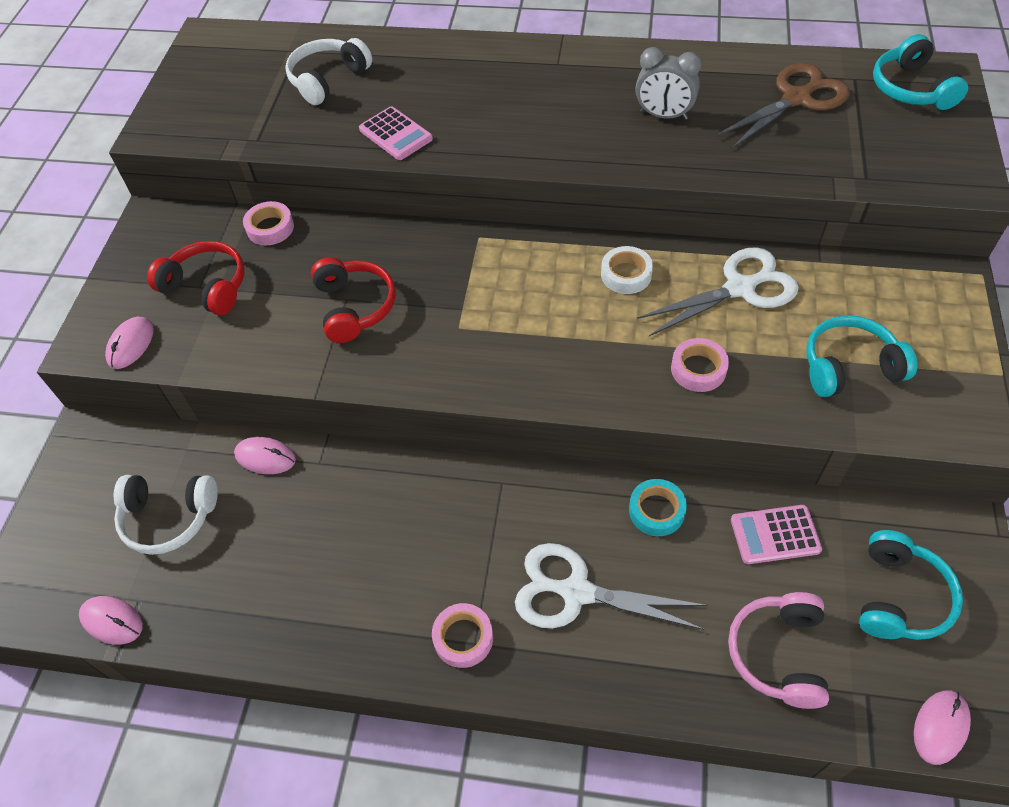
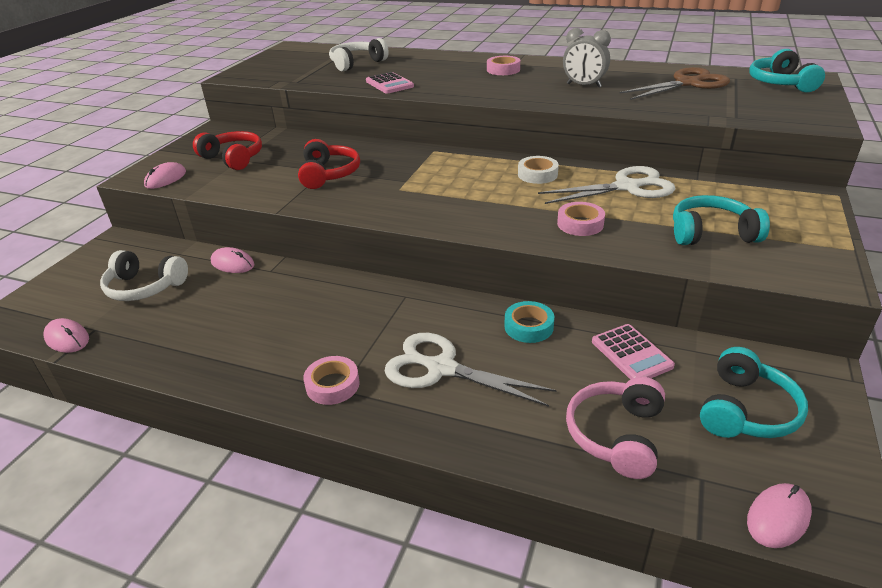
camera: 10 degrees right, 20 degrees down
pink tape [243,201,294,245] -> pink tape moved to [487,56,520,75]
pink calculator [731,505,822,564] -> pink calculator turned 120 degrees counterclockwise [592,324,675,380]

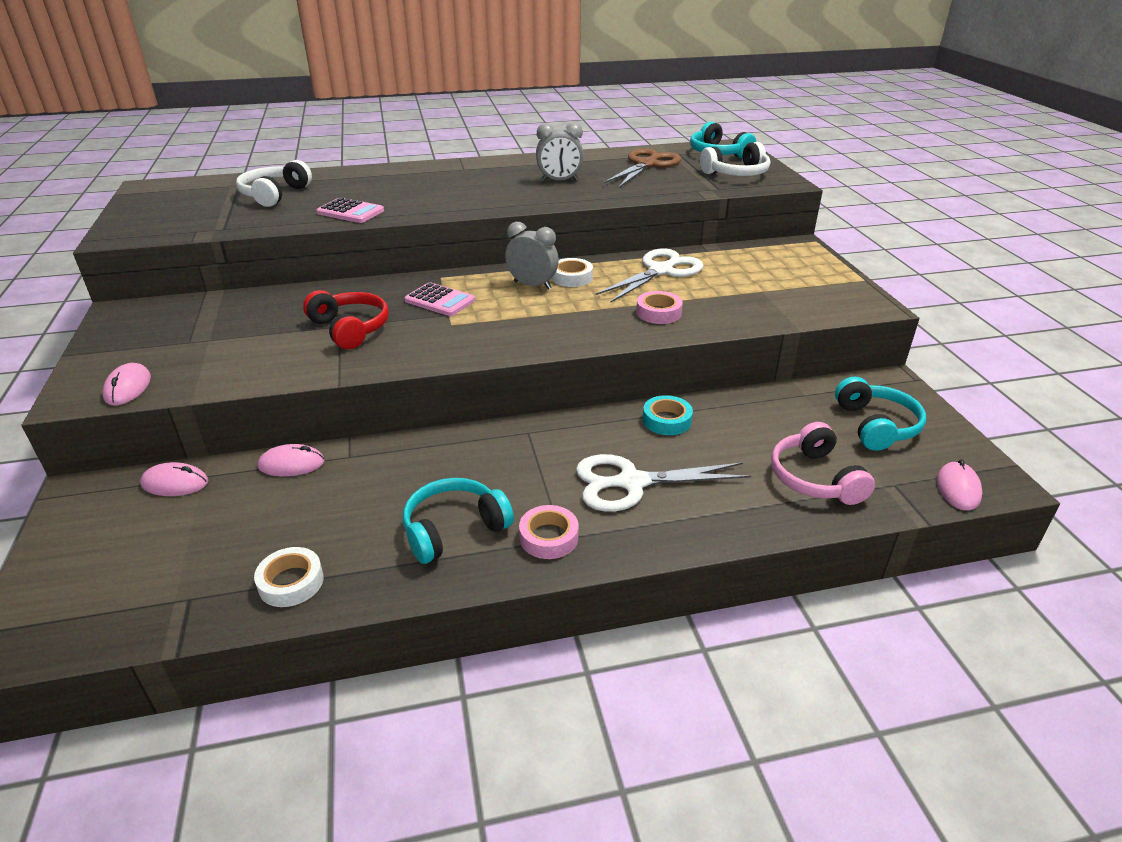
camera: 35 degrees left, 0 degrees up
pink mouse [44,318,89,353] -> pink mouse moved to [140,462,208,496]
white headphones [100,250,188,301] -> white headphones moved to [700,142,770,176]
red headphones [193,131,262,170] -> none
pink tape [487,56,520,75] -> none
pink calculator [592,324,675,380] -> pink calculator moved to [405,282,475,316]
turquoise headphones [673,195,770,245] -> turquoise headphones moved to [403,478,514,564]
none -> white tape [254,547,324,607]
none -> grey clock [505,222,559,290]

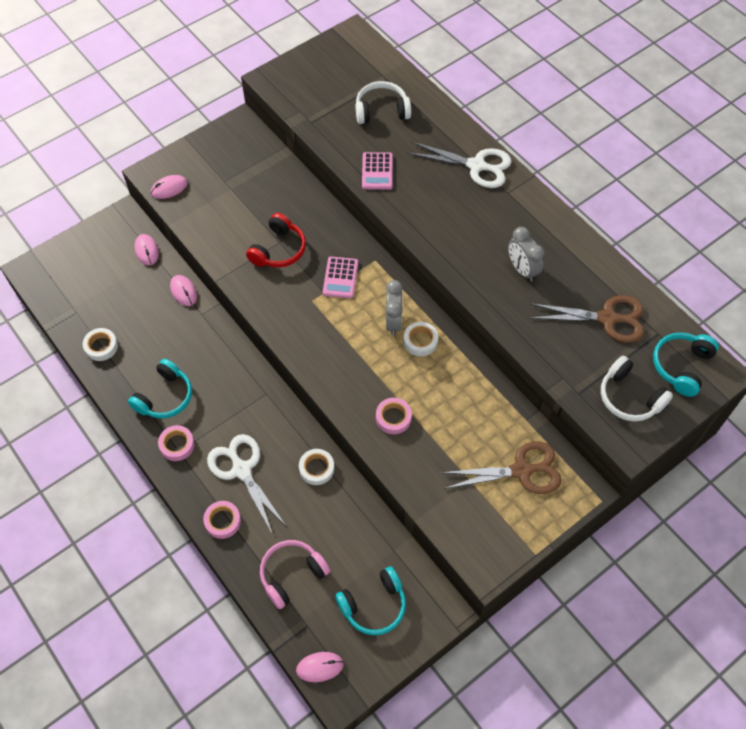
camera: 65 degrees right, 25 degrees up
turquoise headphones [403,478,514,564] -> turquoise headphones turned 90 degrees clockwise [128,359,192,419]
white scissors [595,248,704,303] -> white scissors moved to [407,141,511,188]
turquoise tape [643,395,693,435] -> white tape [299,449,334,485]
none -> pink tape [203,501,241,539]
none -> brown scissors [441,441,562,494]

